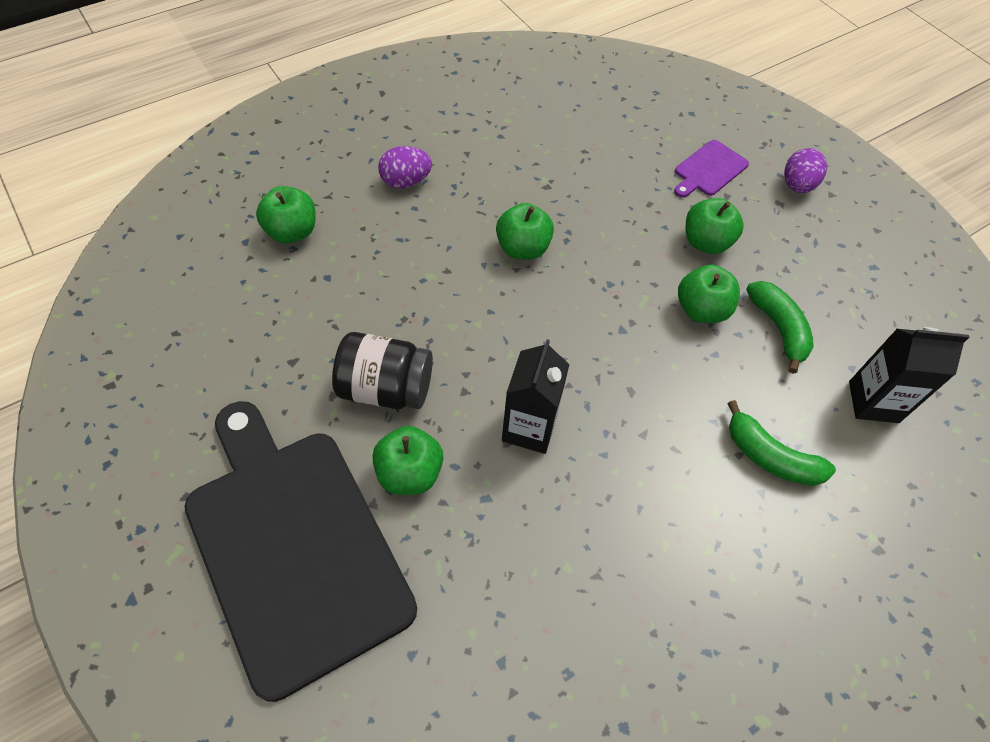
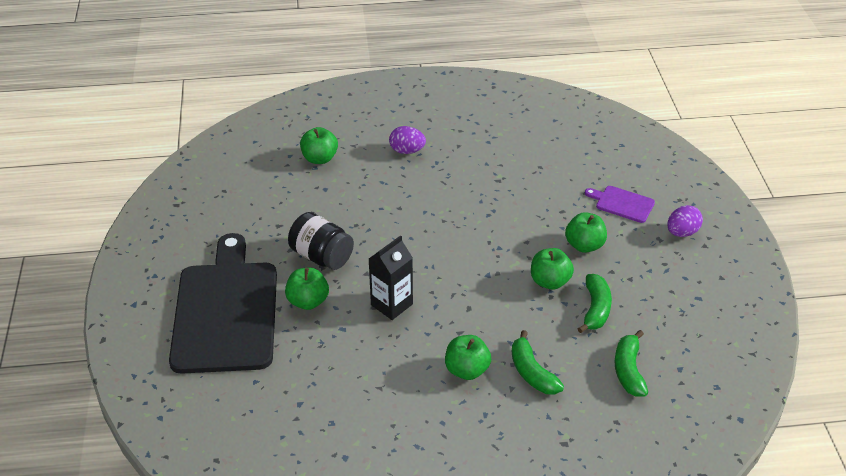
camera: 30 degrees right, 15 degrees down
green apple [496,203,554,260] -> green apple moved to [445,335,491,380]
purple cutting board [674,140,749,198] -> purple cutting board turned 45 degrees clockwise [585,186,655,223]
black carton [849,327,969,423] -> green banana [615,330,648,396]

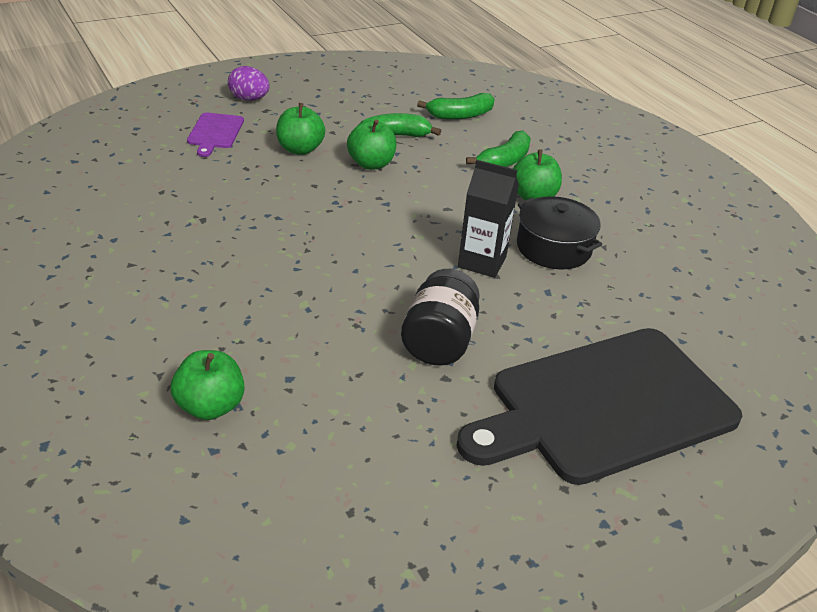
camera: 115 degrees left, 5 degrees down
green apple [285,267,329,310] -> none
purple egg [389,126,426,154] -> none
none -> black pot [517,196,602,270]

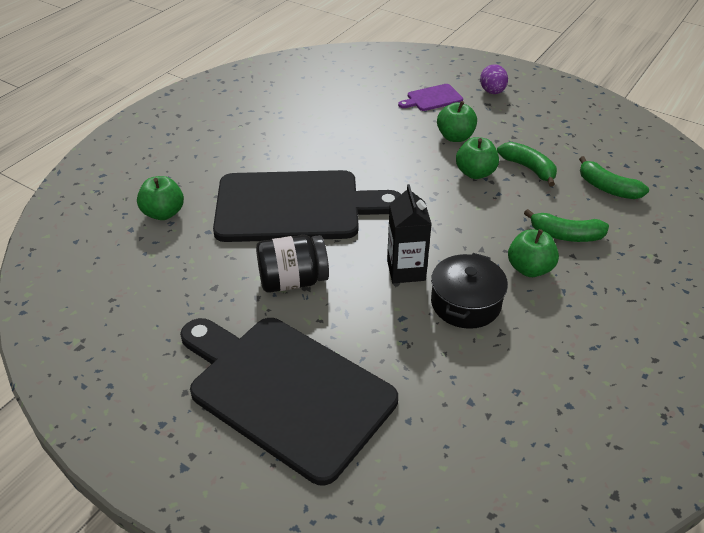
camera: 65 degrees right, 5 degrees up
none -> black cutting board [213,170,401,242]

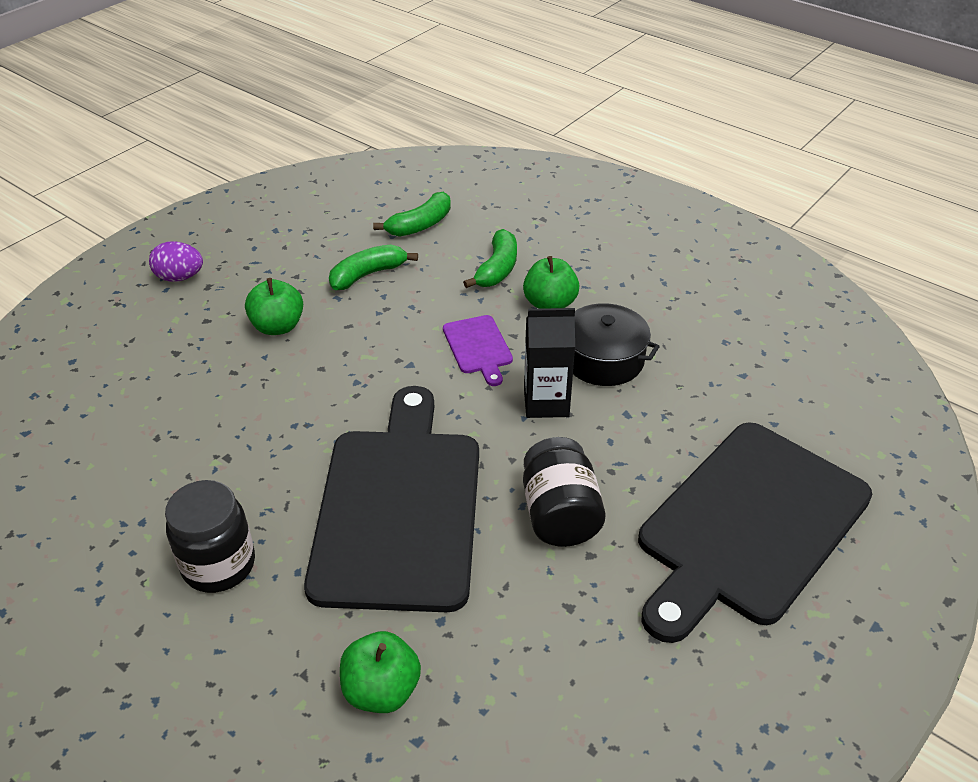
camera: 85 degrees left, 0 degrees up
purple cutting board [398,84,463,111] -> purple cutting board moved to [443,315,513,386]
green apple [456,137,499,179] -> none
none -> black jar [165,480,255,593]

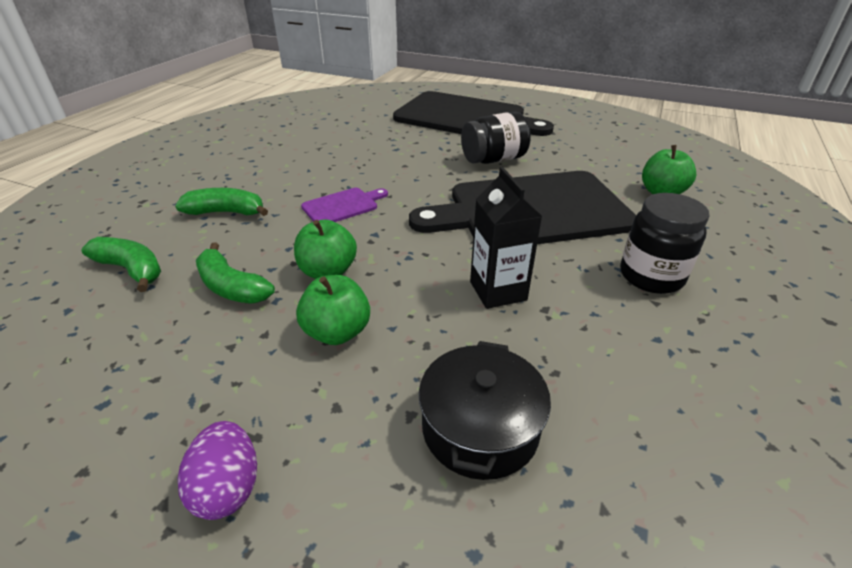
camera: 105 degrees left, 5 degrees down
green apple [523,256,579,309] -> green apple moved to [294,220,357,279]
black carton [524,308,575,418] -> black carton moved to [470,167,543,309]
black pot [573,303,660,386] -> black pot moved to [419,341,551,480]

